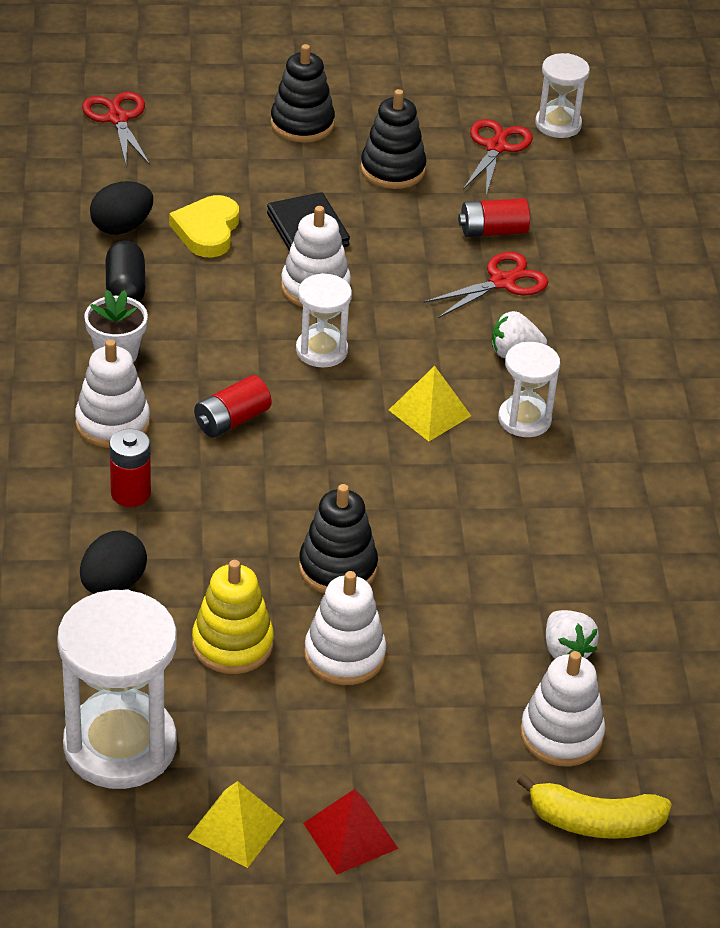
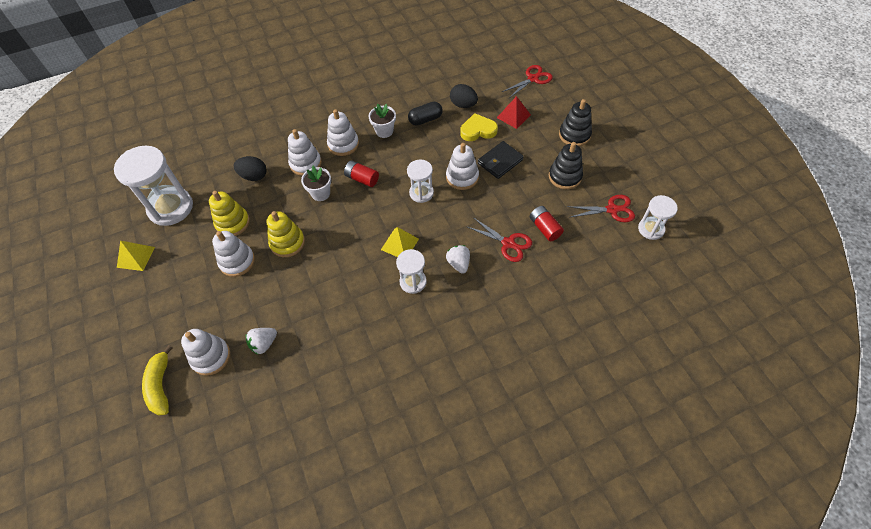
camera: 75 degrees right, 15 degrees up
red battery [109,429,151,507] -> white stacking toy [288,129,322,176]
black stacking toy [299,484,378,594] -> yellow stacking toy [267,211,305,257]
red pyramid [303,789,398,875] -> red pyramid moved to [497,96,531,129]
none -> white flower pot [301,166,331,201]

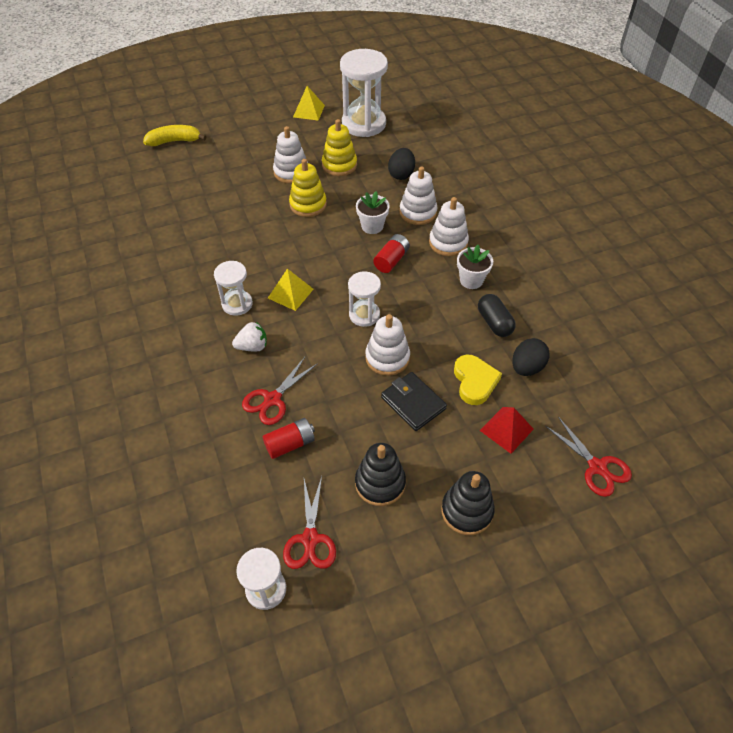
camera: 90 degrees right, 5 degrees down
white stacking toy [181,329,230,376] -> none
white strawberry [246,328,277,354] -> none

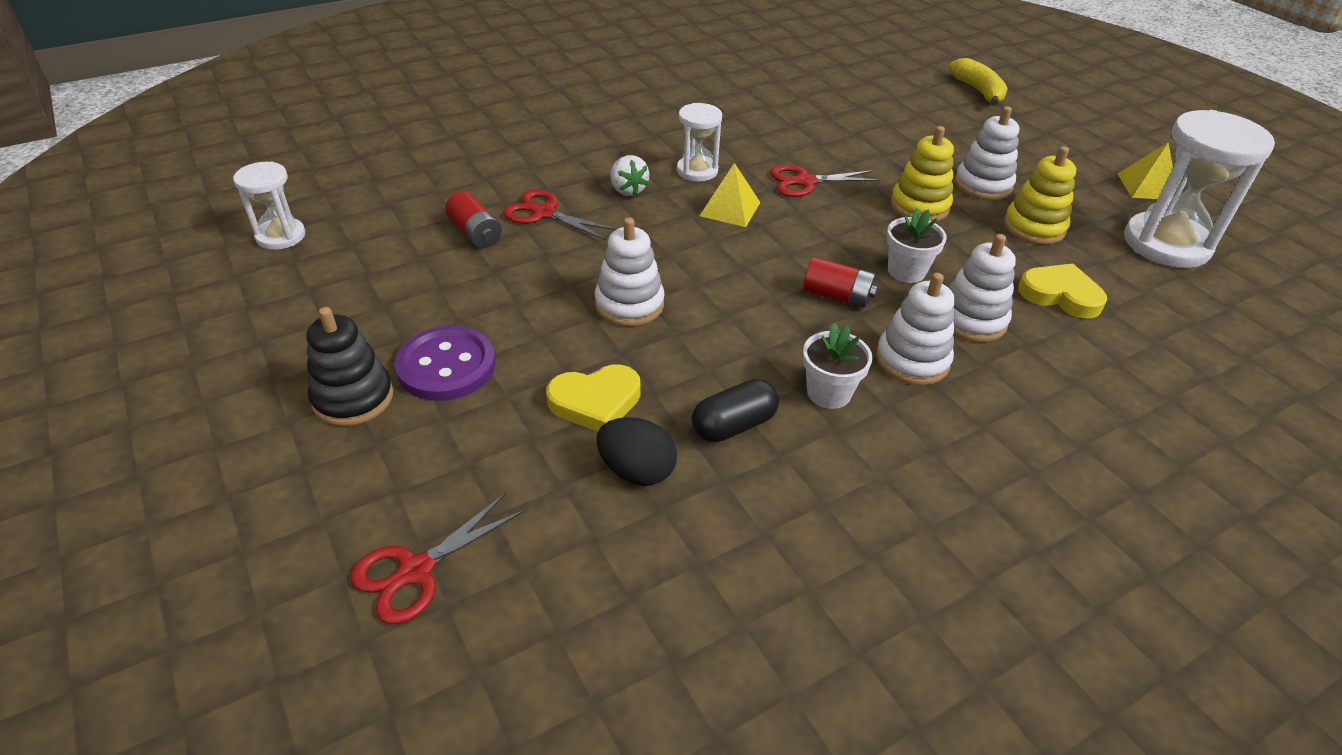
camera: 80 degrees right, 10 degrees down
red scissors [283,476,336,569] -> red scissors moved to [770,165,881,197]
white hourglass [348,271,381,327] -> none
black stacking toy [355,443,406,506] -> none
black wallet [381,372,447,431] -> none
black egg [388,148,415,180] -> yellow heart [1018,263,1107,319]
red pyramid [480,407,534,454] -> none
none -> purple button [395,326,496,401]

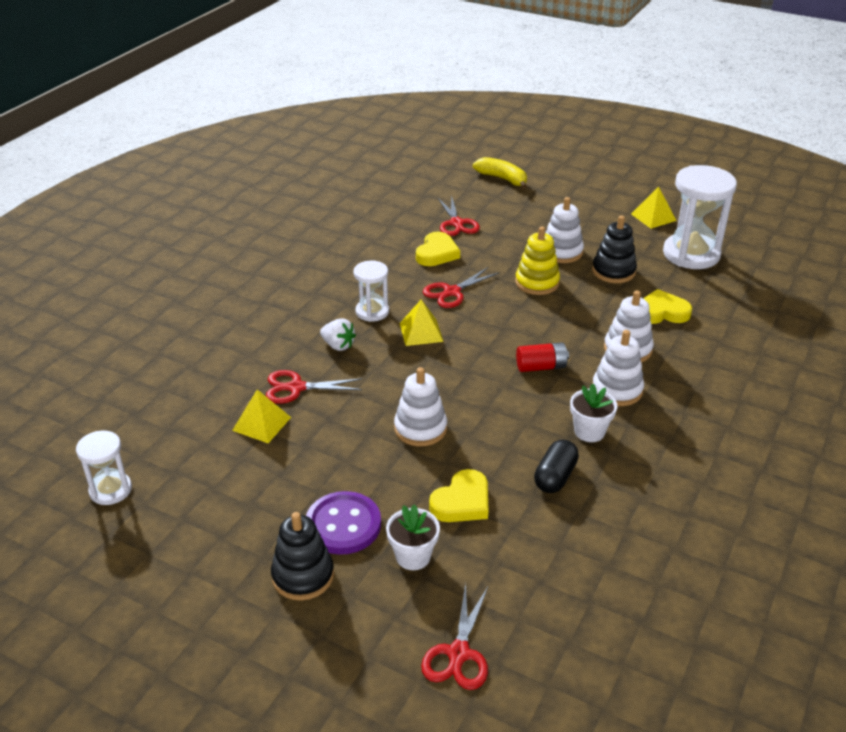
camera: 30 degrees left, 5 degrees down
red battery [445,191,502,248] -> yellow pyramid [232,389,291,443]
black egg [597,417,677,486] -> none
white flower pot [886,208,947,283] -> white flower pot moved to [386,504,440,570]
yellow stacking toy [1004,146,1076,245] -> black stacking toy [592,216,637,283]
none -> yellow heart [416,232,460,266]
none -> red scissors [438,195,480,236]

